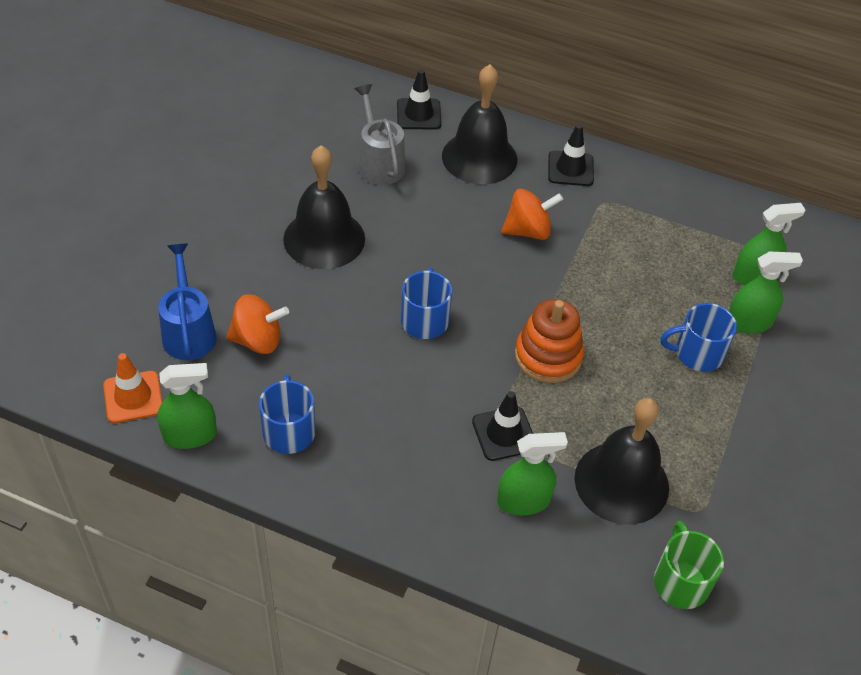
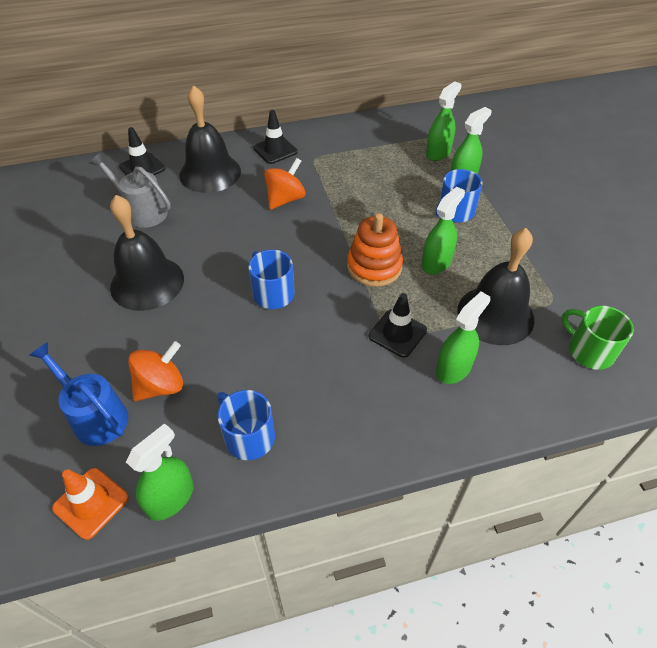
camera: 35 degrees left, 0 degrees up
none -> green spray bottle [422,187,465,274]

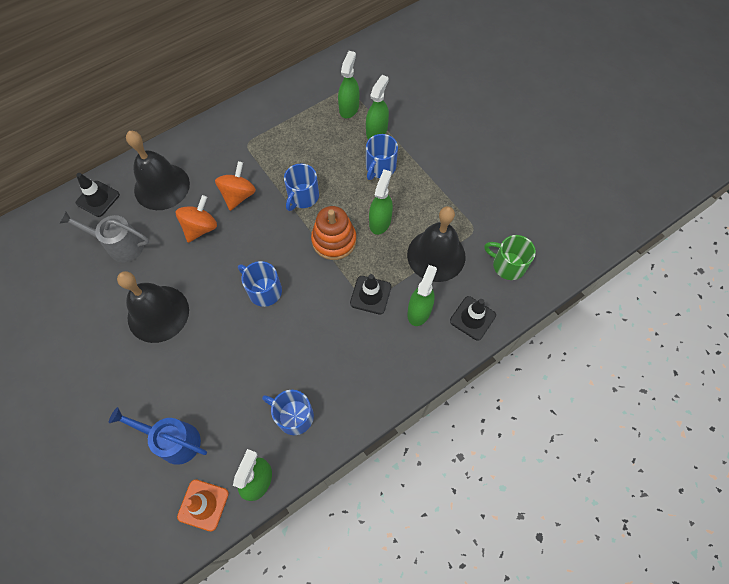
camera: 20 degrees left, 15 degrees up
orange spinning top [128,341,183,401] -> orange spinning top moved to [176,195,217,243]
black traffic cone [253,110,298,164] -> black traffic cone moved to [450,296,496,341]
none -> blue mug [284,163,319,211]

